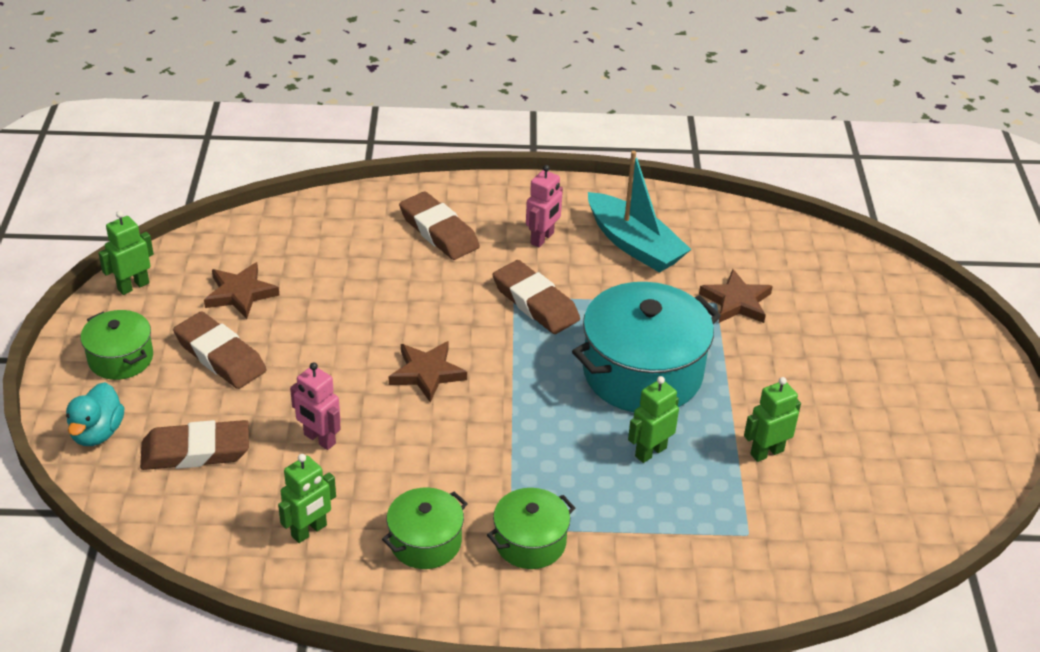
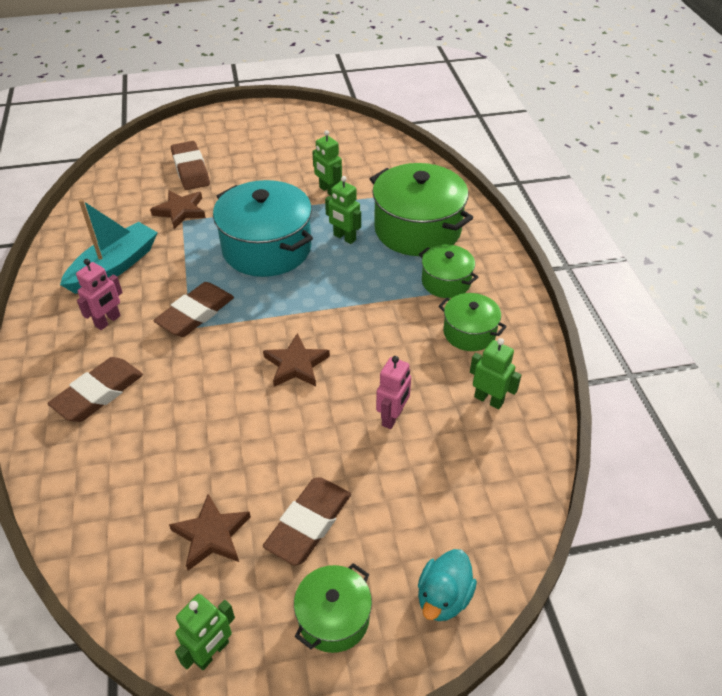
camera: 100 degrees left, 5 degrees up
turquoise duck [66,382,124,446] -> turquoise duck turned 120 degrees clockwise [418,549,477,621]
green robot [98,211,154,295] -> green robot turned 90 degrees counterclockwise [175,594,235,670]
brown eraser [140,420,249,470] -> brown eraser moved to [171,141,210,190]
pink robot [526,165,563,247] -> pink robot turned 105 degrees clockwise [76,259,123,330]
none -> green pot [370,163,473,256]

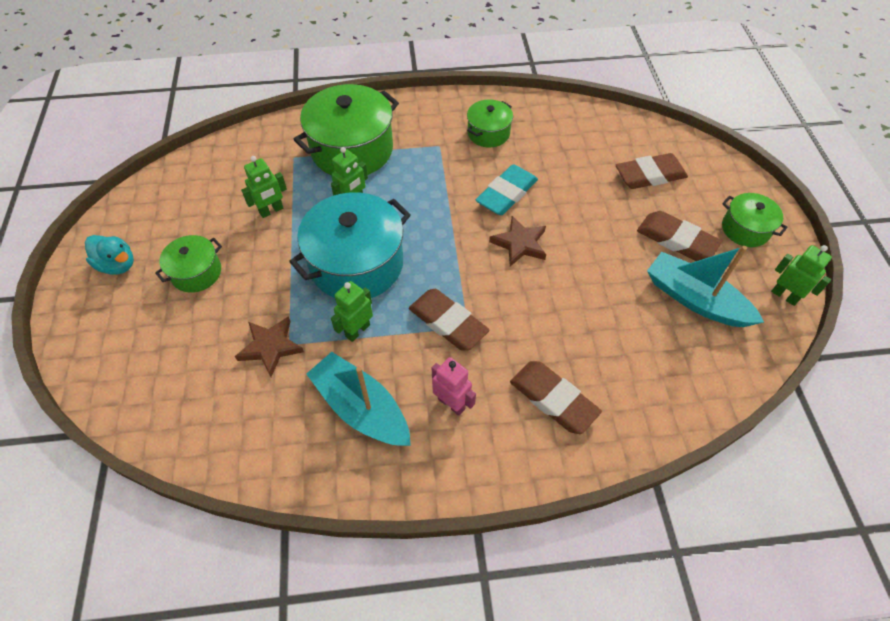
camera: 85 degrees left, 10 degrees up
brown star [169,494,251,571] -> turquoise boat [647,246,764,327]
brown eraser [171,141,210,190] -> brown eraser moved to [616,153,688,189]
pink robot [376,356,411,429] -> none
turquoise duck [418,549,477,621] -> turquoise duck moved to [85,235,134,275]
green pot [419,244,478,298] -> green pot moved to [155,235,222,293]
green robot [470,338,521,409] -> green robot moved to [331,281,373,342]
none -> turquoise eraser [476,164,538,215]

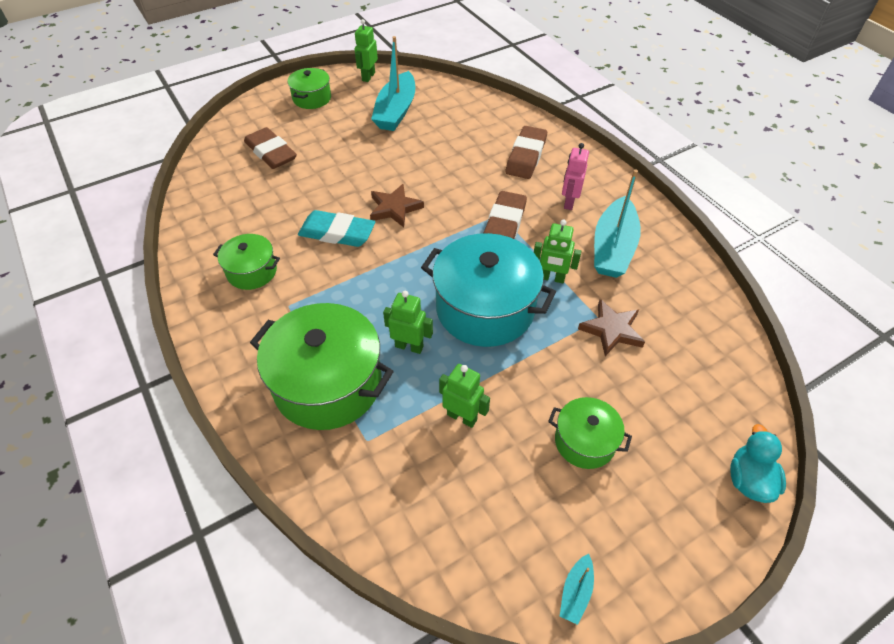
camera: 115 degrees left, 5 degrees down
turquoise duck [85,235,134,275] -> turquoise duck moved to [730,424,786,503]
brown eraser [637,211,722,261] -> none
none -> turquoise boat [560,554,594,625]

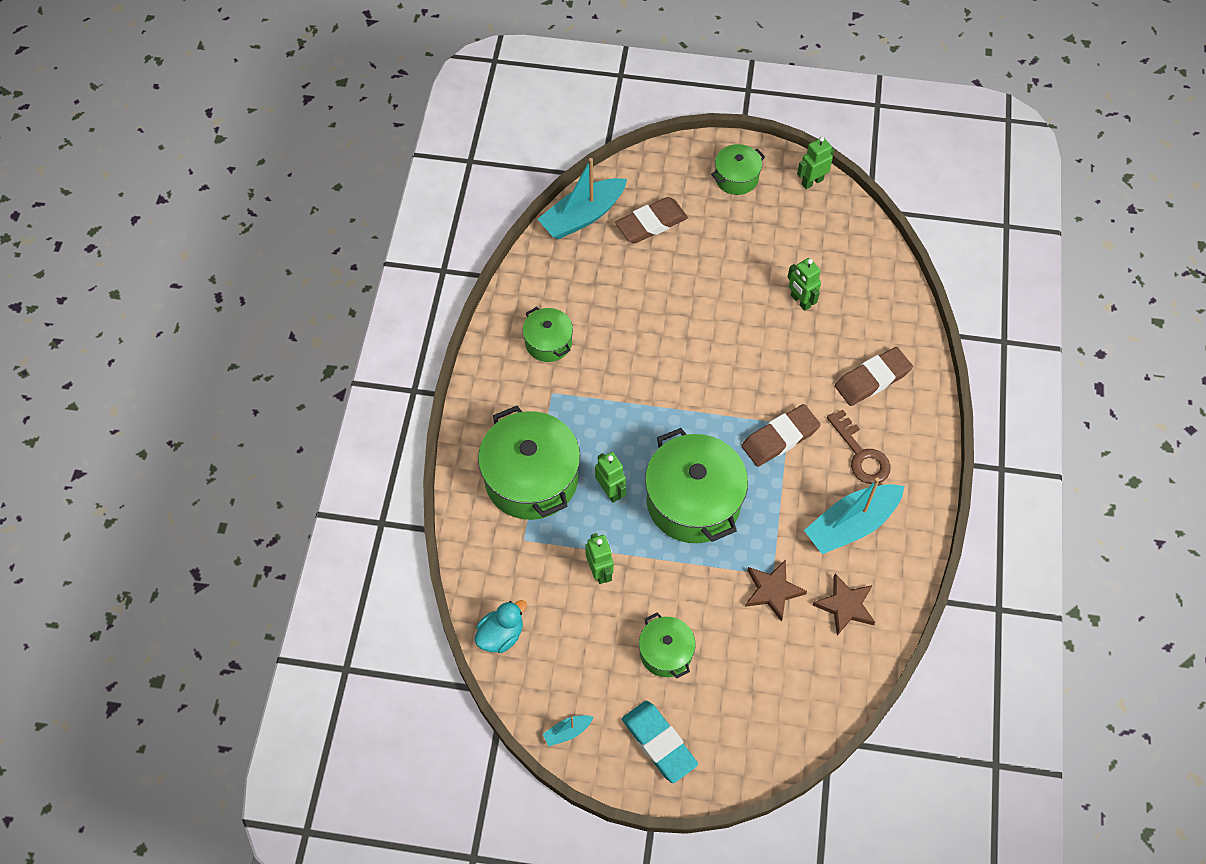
camera: 40 degrees right, 10 degrees up
brown eraser [244,127,297,169] -> brown eraser turned 60 degrees clockwise [615,197,688,243]
turquoise eraser [298,210,375,247] -> turquoise eraser moved to [622,701,698,783]
brown star [370,184,424,227] -> brown star moved to [812,574,875,636]
turquoise boat [371,36,415,131] -> turquoise boat moved to [538,158,627,239]
turquoise pot [421,233,556,347] -> green pot [645,428,748,543]
green robot [534,220,581,283] -> green robot moved to [788,258,821,311]
pink robot [562,143,589,210] -> brown key [827,409,891,484]
turquoise duck [730,424,786,503] -> turquoise duck moved to [474,600,527,653]

